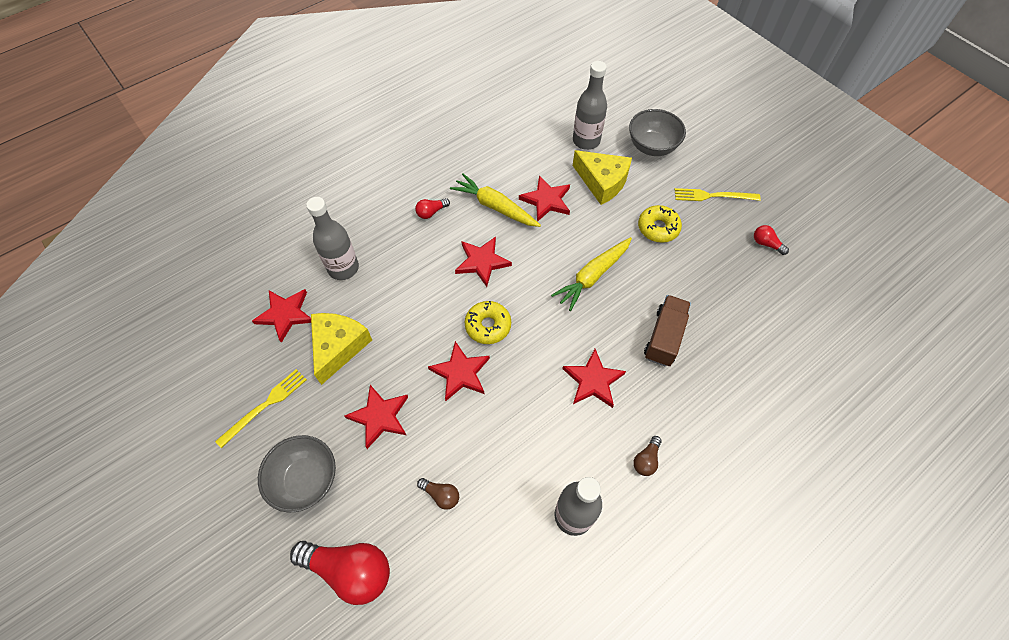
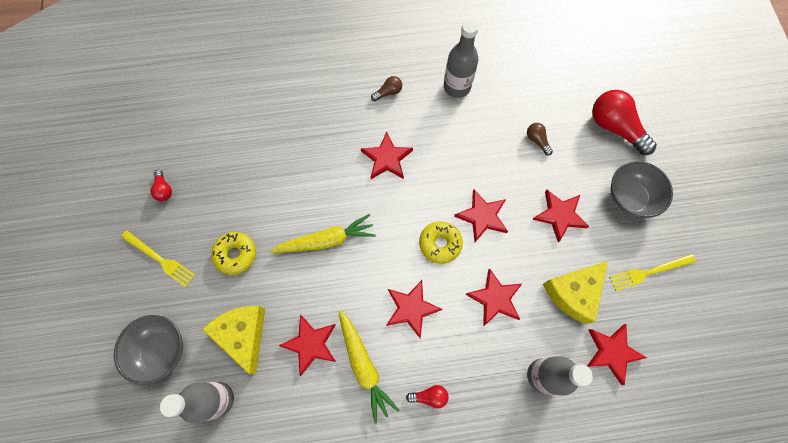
camera: 150 degrees left, 10 degrees up
brown truck [644,295,691,366] -> none
none -> red star [465,268,523,326]

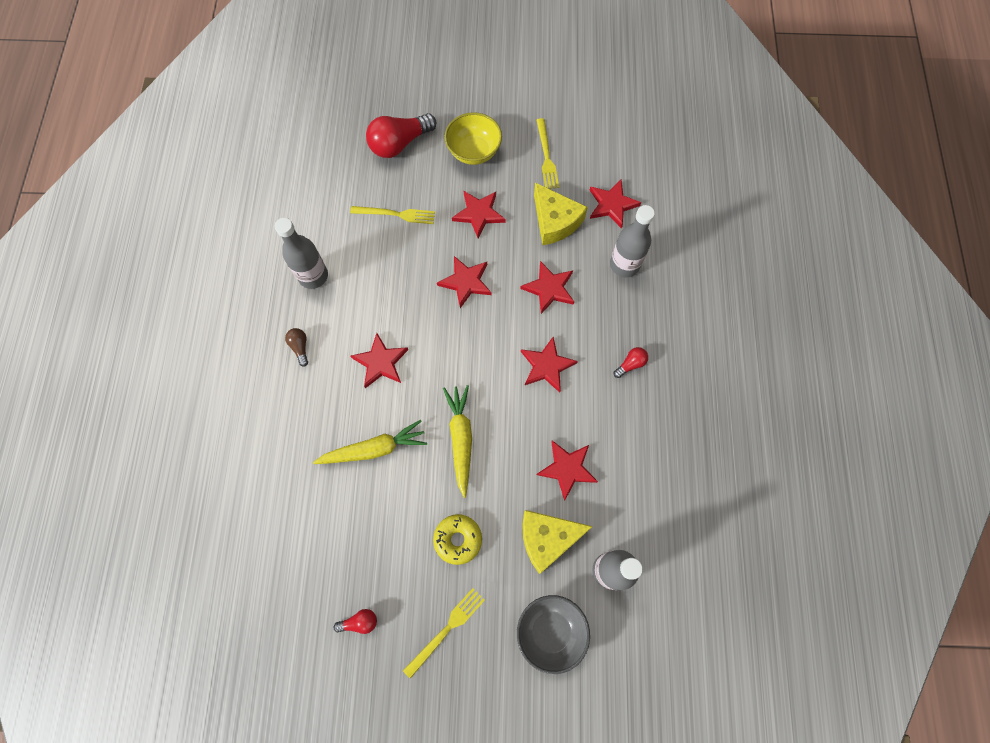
camera: 80 degrees left, 0 degrees up
yellow carrot [338,311,399,424] -> yellow carrot moved to [313,420,427,464]
red light bulb [406,385,448,408] -> red light bulb turned 45 degrees clockwise [614,347,648,378]
yellow donut [419,221,463,264] -> none
brown light bulb [527,123,553,156] -> yellow fork [350,206,435,224]
grey bowl [611,161,673,218] -> yellow bowl [445,112,502,165]

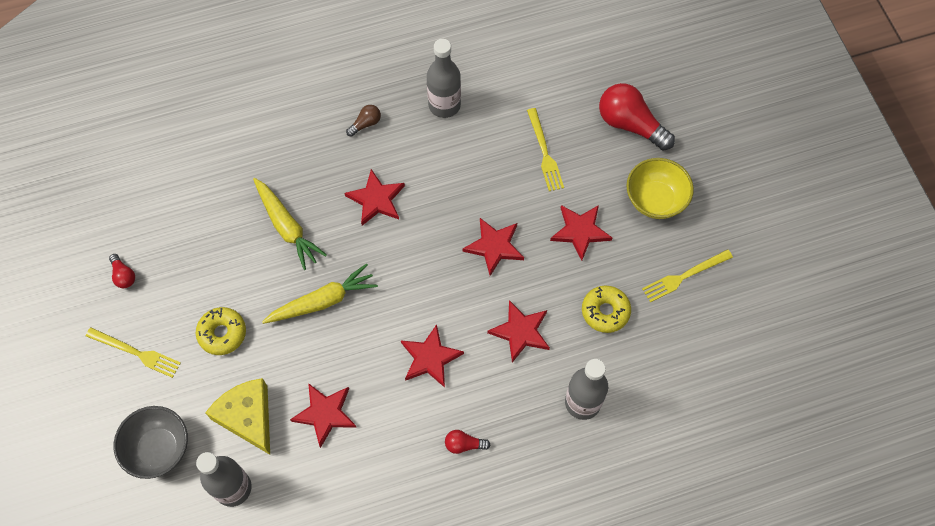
camera: 70 degrees right, 5 degrees down
yellow cheese [534,183,588,245] -> yellow donut [582,286,631,333]
red star [590,180,641,229] -> none
red light bulb [614,347,648,378] -> red light bulb turned 150 degrees clockwise [445,430,490,454]

